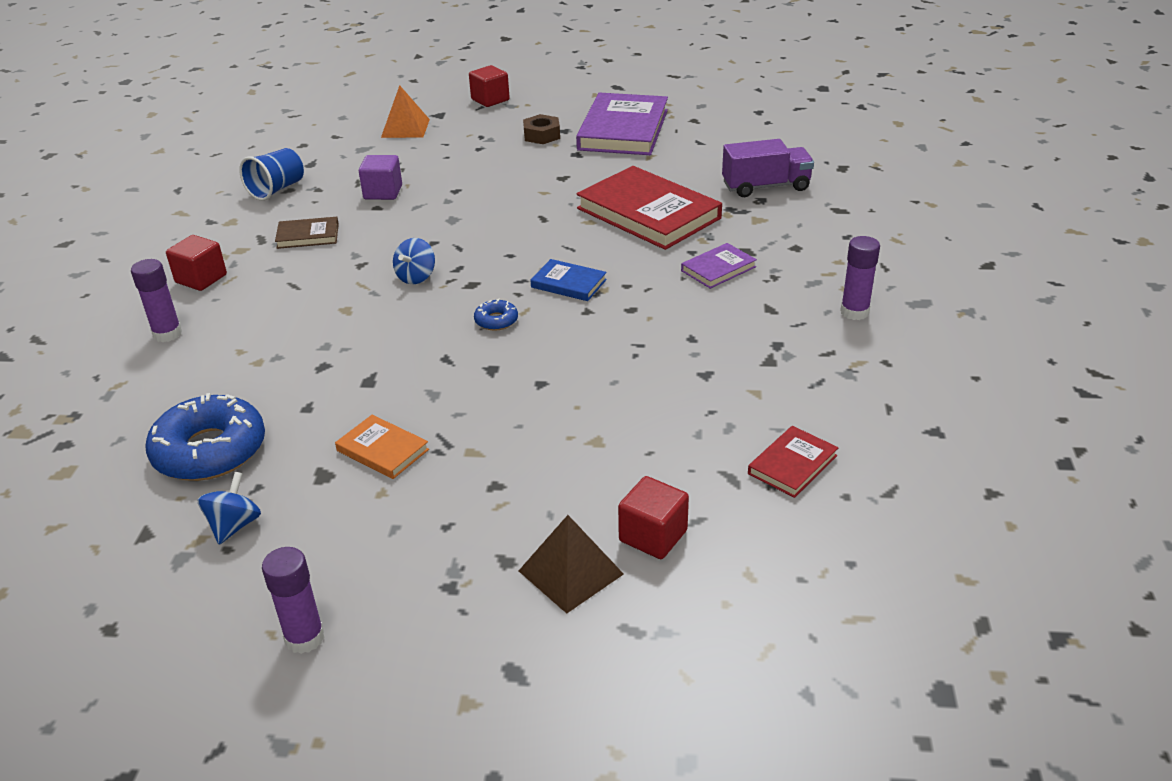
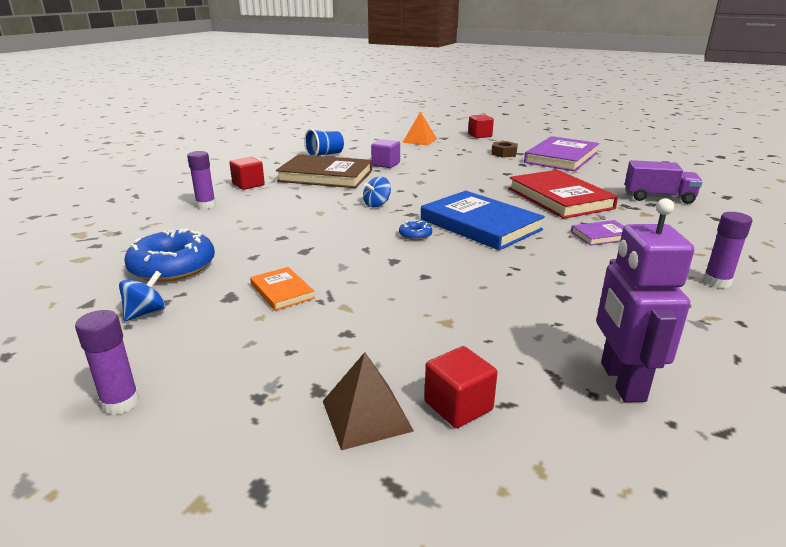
camera: 20 degrees right, 10 degrees down
brown book [275,217,339,249] -> brown book [276,154,372,188], size x2.10
blue book [530,259,607,301] -> blue book [421,191,545,250], size x2.10
red book [748,426,839,498] -> purple robot [596,198,694,402]

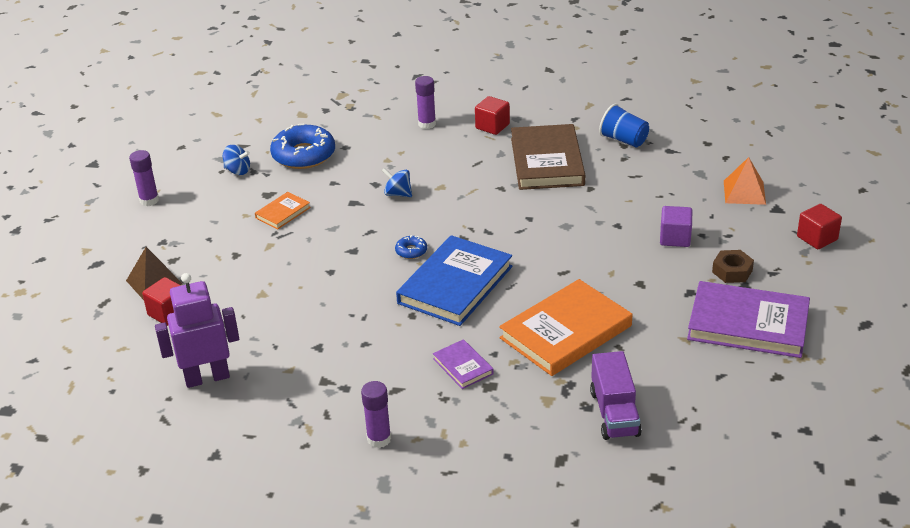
camera: 75 degrees right, 10 degrees up
blue spinning top [363,177,391,207] -> blue spinning top moved to [382,168,412,197]
purple cube [371,139,400,168] -> purple cube moved to [660,206,692,247]
red book [508,170,618,219] -> orange book [499,279,632,376]

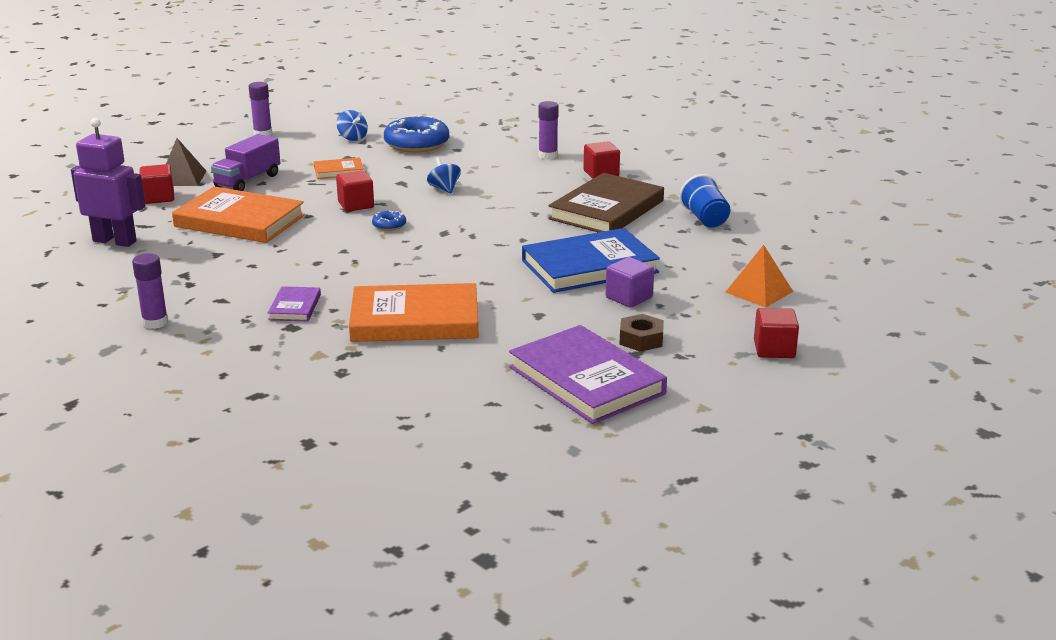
camera: 35 degrees right, 10 degrees down
blue book [396,235,512,326] -> blue book moved to [522,228,660,293]
purple truck [590,351,642,440] -> purple truck moved to [211,134,280,191]
none -> orange book [172,186,305,243]
none -> red cube [336,170,374,212]

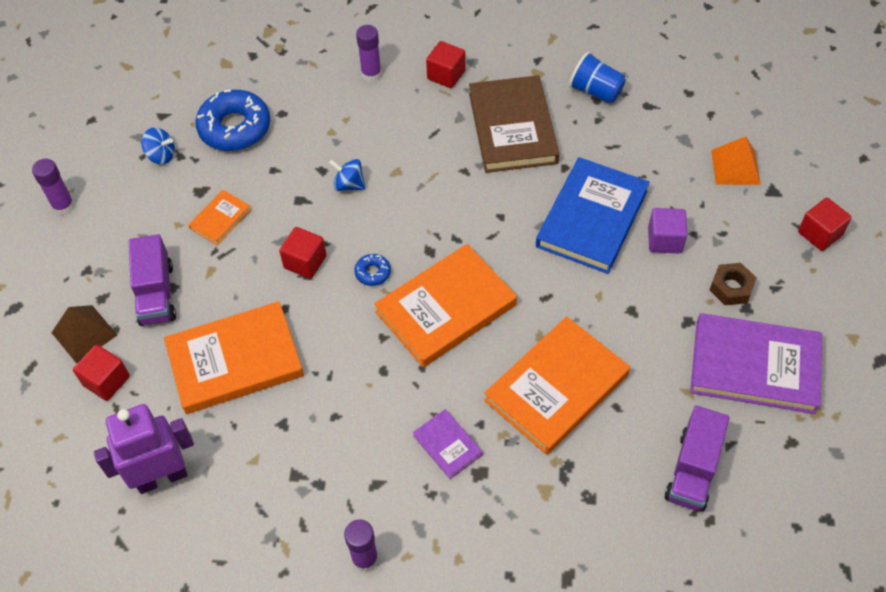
camera: 40 degrees left, 30 degrees up
none -> orange book [374,244,517,368]
none -> purple truck [665,406,730,512]

